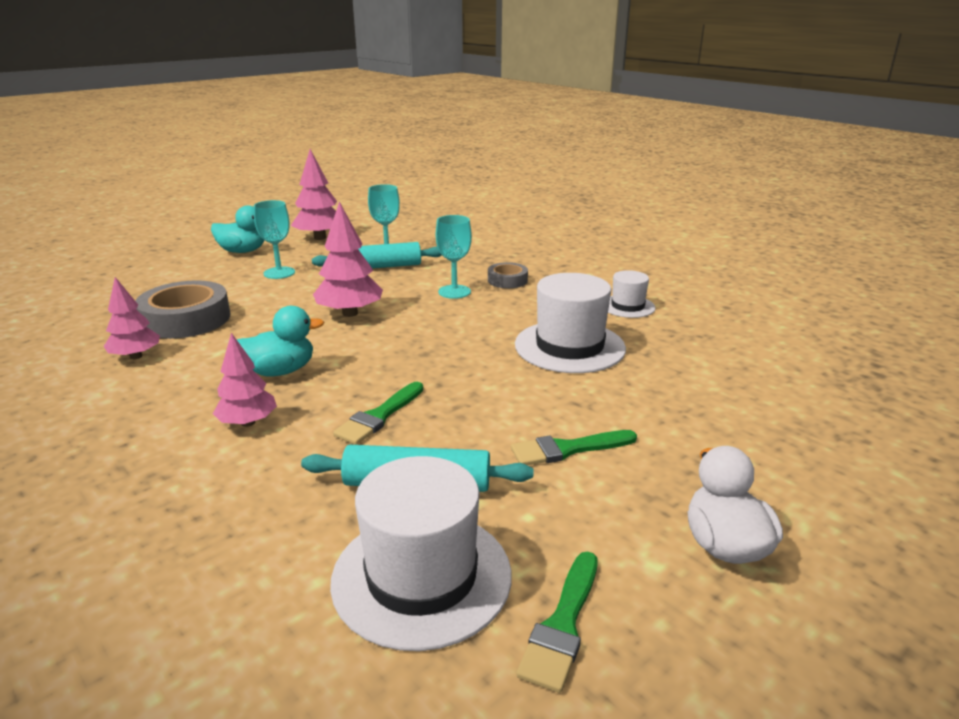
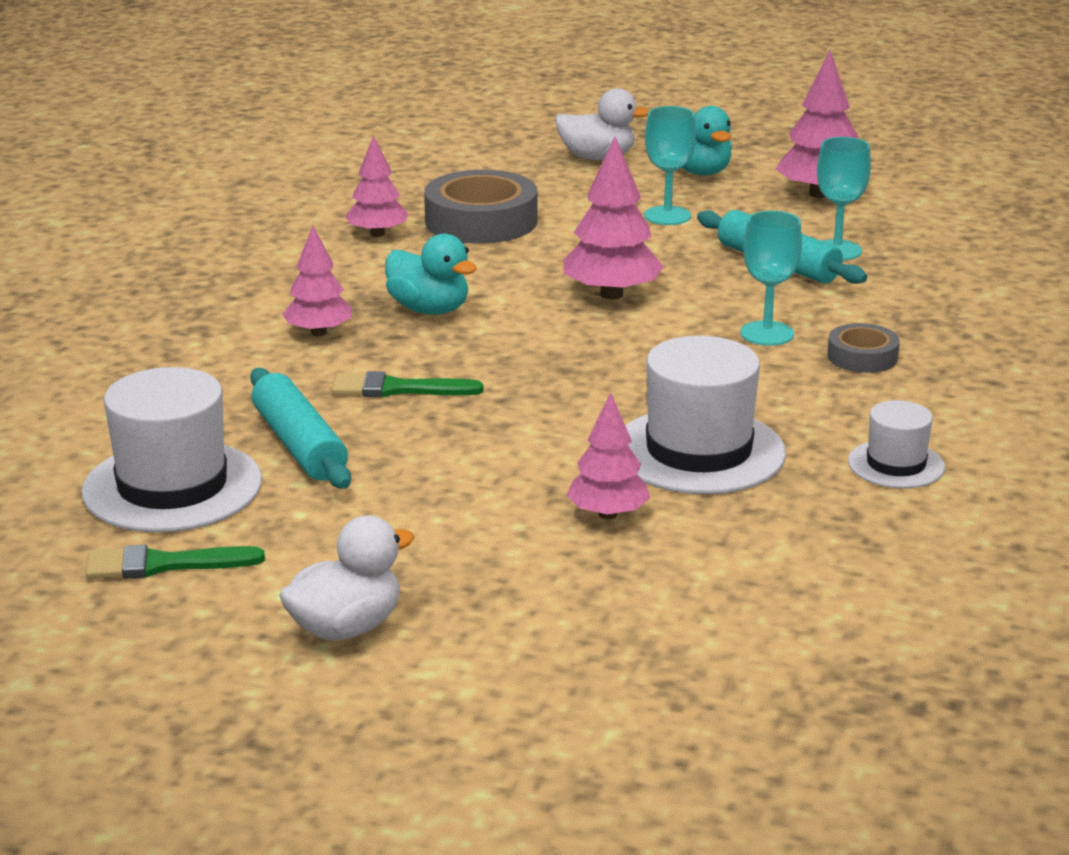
camera: 60 degrees right, 0 degrees up
green brush [511,430,637,465] -> none
none -> white duck [555,88,649,160]
none -> pink tree [566,392,650,519]

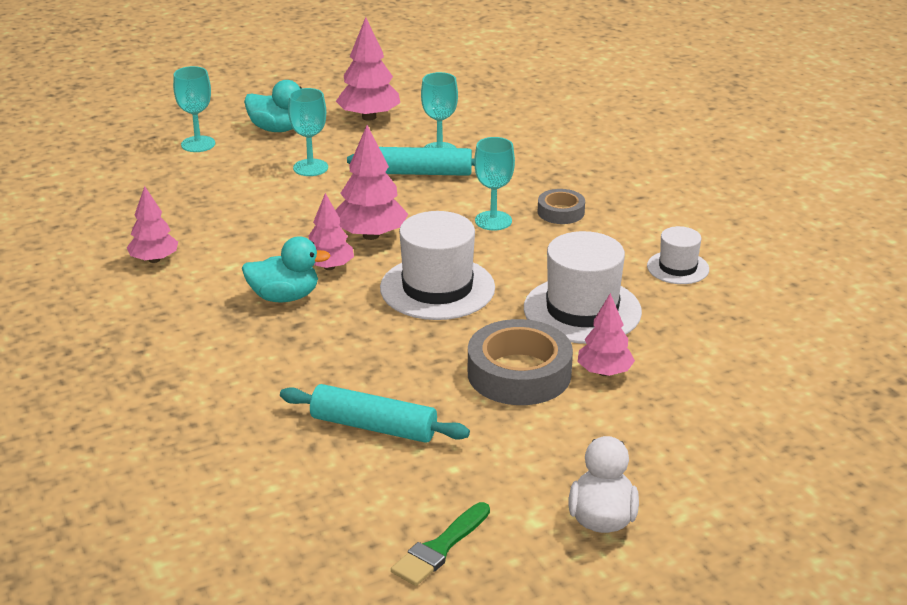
camera: 45 degrees left, 5 degrees up
white hat [81,367,262,533] -> white hat moved to [380,211,495,320]
pink tree [282,226,352,336] -> pink tree moved to [309,193,354,270]
green brush [332,371,483,397] -> none
grey tape [424,170,537,243] -> grey tape moved to [468,319,573,405]
white duck [555,88,649,160] -> turquoise goblet [173,66,215,152]

